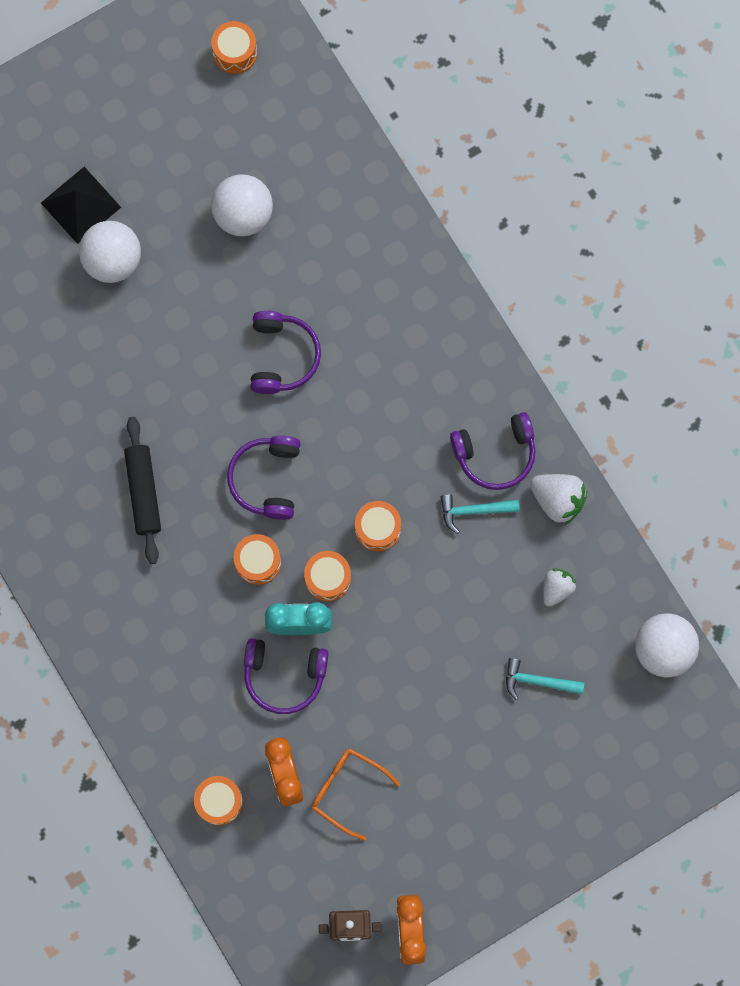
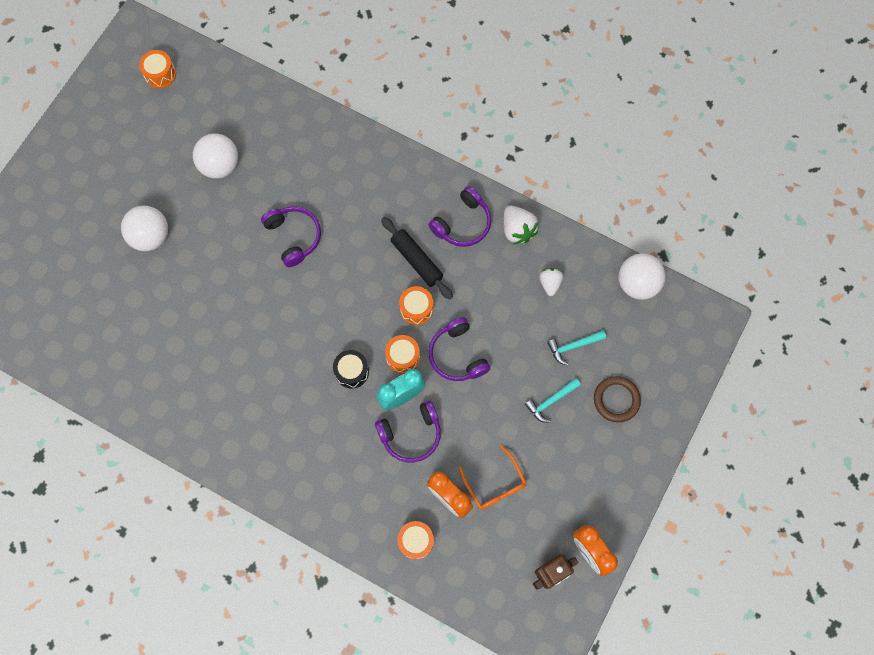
camera: 30 degrees left, 5 degrees down
black pyramid [41,167,121,244] -> none
black rolling pin [124,417,161,564] -> black rolling pin moved to [381,217,453,300]
purple headphones [227,436,301,520] -> purple headphones moved to [429,317,490,381]
orange drum [234,534,281,585] -> black drum [333,350,369,389]
orange glasses [311,748,400,841] -> orange glasses turned 120 degrees counterclockwise [459,445,527,510]
turquoise hammer [440,494,520,534] -> turquoise hammer moved to [525,378,581,423]
white strawberry [530,474,587,525] -> white strawberry turned 60 degrees clockwise [503,206,539,244]
none -> brown ring [594,376,641,423]

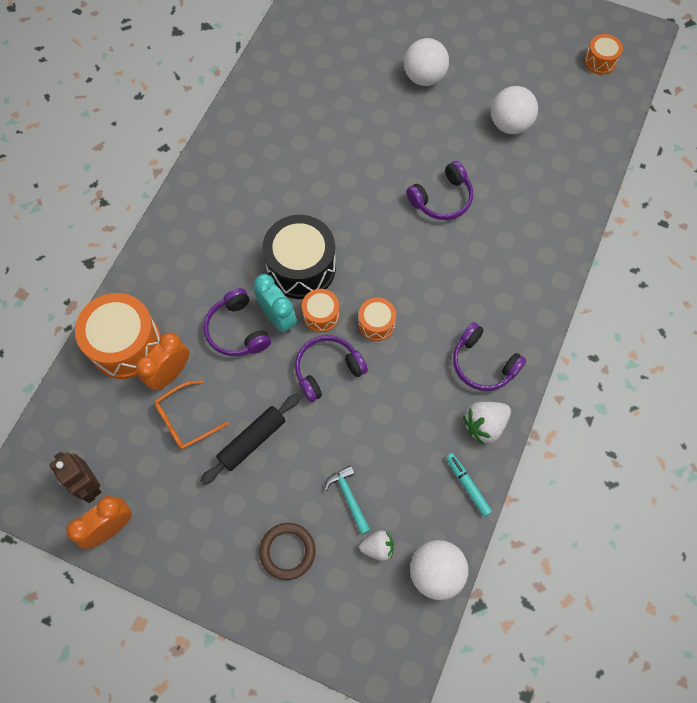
camera: 85 degrees right, 5 degrees down
black drum [333,350,369,389] -> black drum [262,215,336,299], size x1.94
black rolling pin [381,217,453,300] -> black rolling pin moved to [201,394,300,485]
orange drum [397,521,434,560] -> orange drum [75,293,161,379], size x1.94
turquoise hammer [525,378,581,423] -> none
white strawberry [539,268,563,296] -> white strawberry moved to [359,530,394,561]
none -> turquoise marker [446,453,492,517]

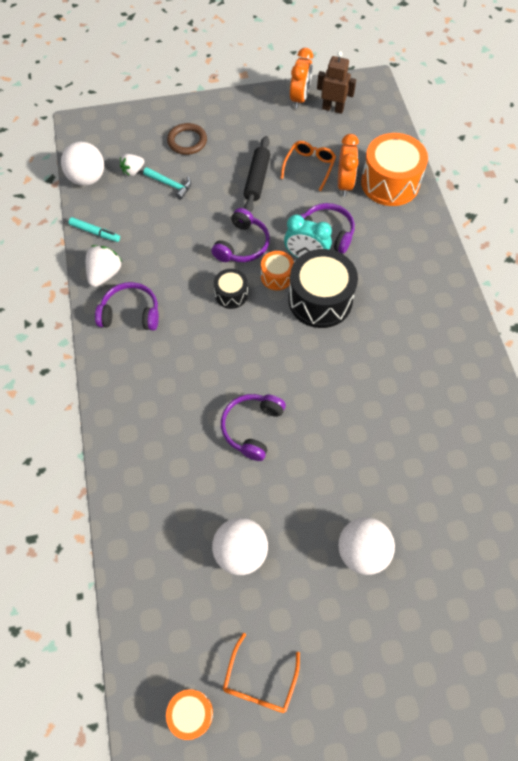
camera: 145 degrees right, 5 degrees down
orange drum [358,297,396,341] -> black drum [214,269,248,309]
none -> orange glasses [223,633,300,713]

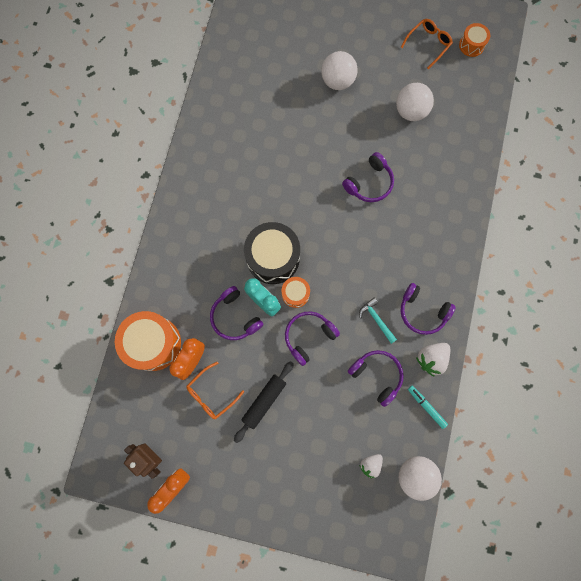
camera: 155 degrees left, 15 degrees up
white strawberry [120,154,144,176] -> white strawberry turned 150 degrees clockwise [359,454,383,478]
turquoise hammer [143,167,191,200] -> turquoise hammer moved to [359,298,397,344]
brown ring [167,123,207,155] -> none
black drum [214,269,248,309] -> none
none -> purple headphones [348,350,404,407]

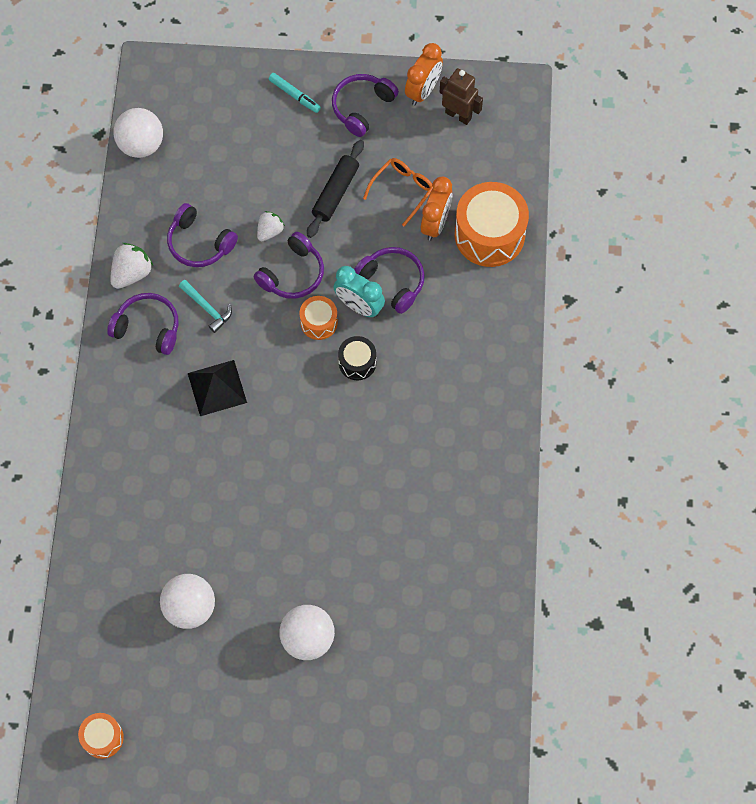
camera: 170 degrees right, 10 degrees down
black drum [244,222,300,284] -> black drum [338,336,376,380], size x0.52
purple headphones [342,152,394,202] -> purple headphones moved to [332,74,399,137]
white strawberry [359,454,383,478] -> white strawberry moved to [257,211,285,241]
orange glasses [401,19,453,69] -> none
turquoise marker [408,386,448,429] -> turquoise marker moved to [269,73,321,113]
none -> black pyramid [188,360,247,416]

